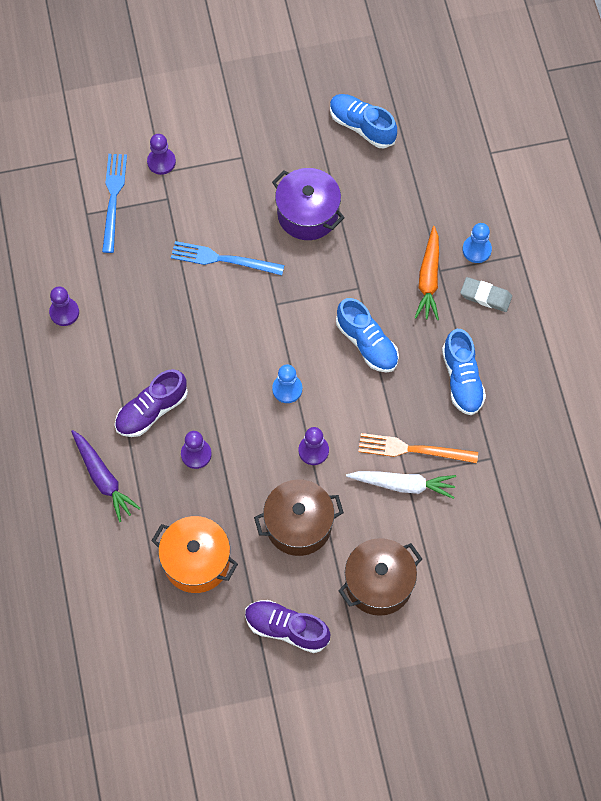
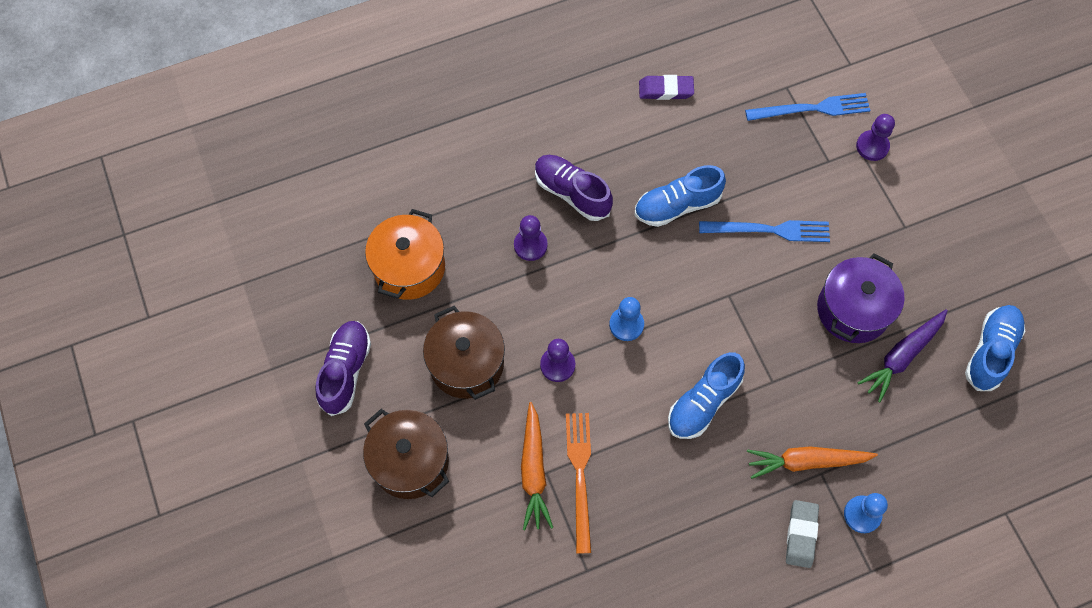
camera: 80 degrees right, 0 degrees up
purple pawn [49,286,79,326] -> purple eraser [639,75,694,100]
purple carrot [71,430,141,522] -> purple carrot moved to [858,309,948,402]
blue fork [171,241,284,275] -> blue fork turned 90 degrees clockwise [699,220,830,242]
white carrot [346,471,456,499] -> orange carrot [521,402,553,530]
blue shoe [442,329,486,415] -> blue shoe moved to [635,165,726,227]

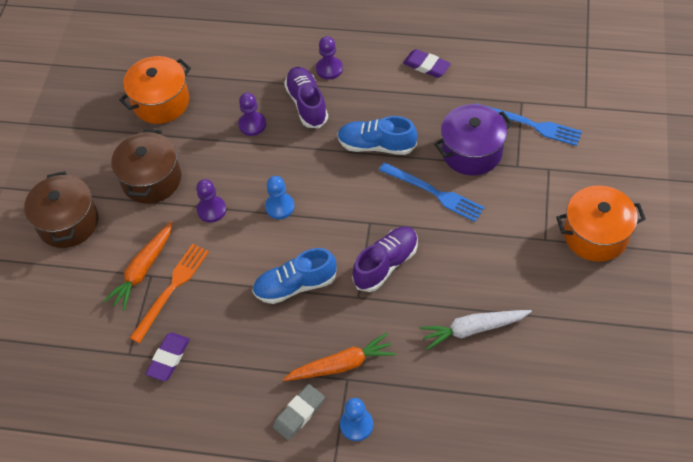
camera: 35 degrees right, 10 degrees down
purple shoe [315,321,371,416] -> purple shoe moved to [352,227,418,292]
orange carrot [747,446,878,479] -> orange carrot turned 135 degrees clockwise [283,333,396,381]
purple pot [817,253,905,343] -> purple pot moved to [434,104,513,175]
purple pawn [856,114,895,161] -> purple pawn moved to [316,36,343,80]
purple carrot [858,309,948,402] -> white carrot [419,310,532,350]
blue shoe [965,305,1025,391] -> none
none -> purple eraser [146,332,190,381]
none -> orange pot [556,186,646,262]

